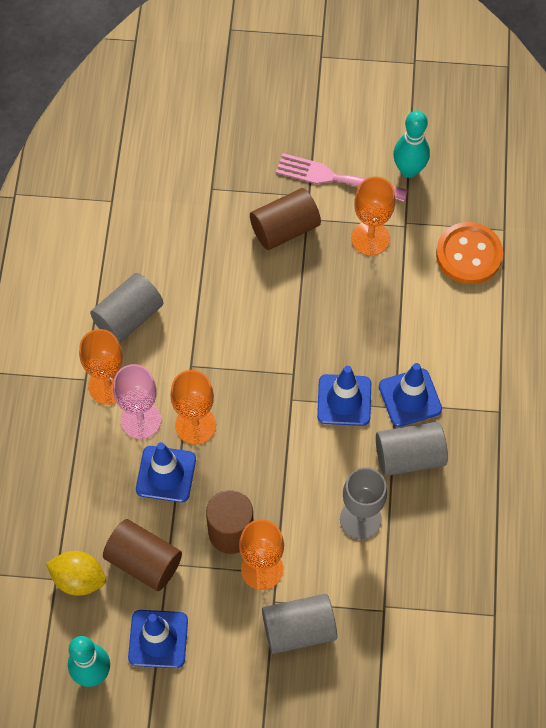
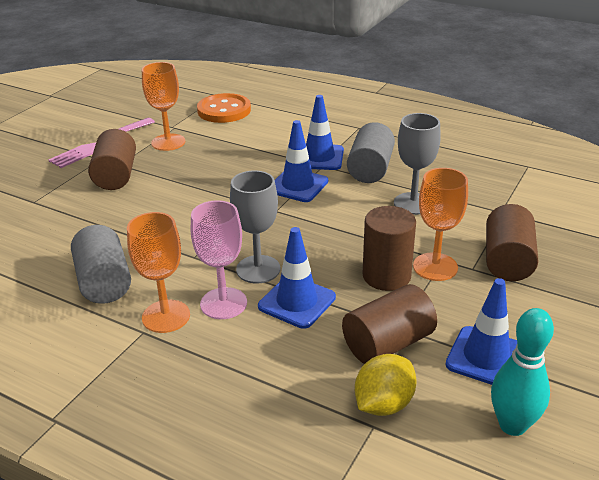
camera: 65 degrees left, 30 degrees down
orange goblet [170,370,216,445] -> grey goblet [230,170,280,283]
grey cylinder [262,594,337,654] -> brown cylinder [486,204,539,281]
turquoise bowling pin [393,111,430,178] -> none

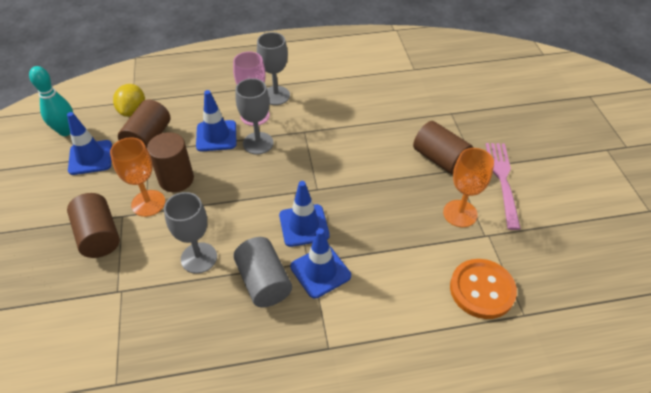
camera: 140 degrees right, 15 degrees up
grey cylinder [71,225,131,304] -> none
orange goblet [127,212,190,333] -> grey goblet [257,32,290,105]

